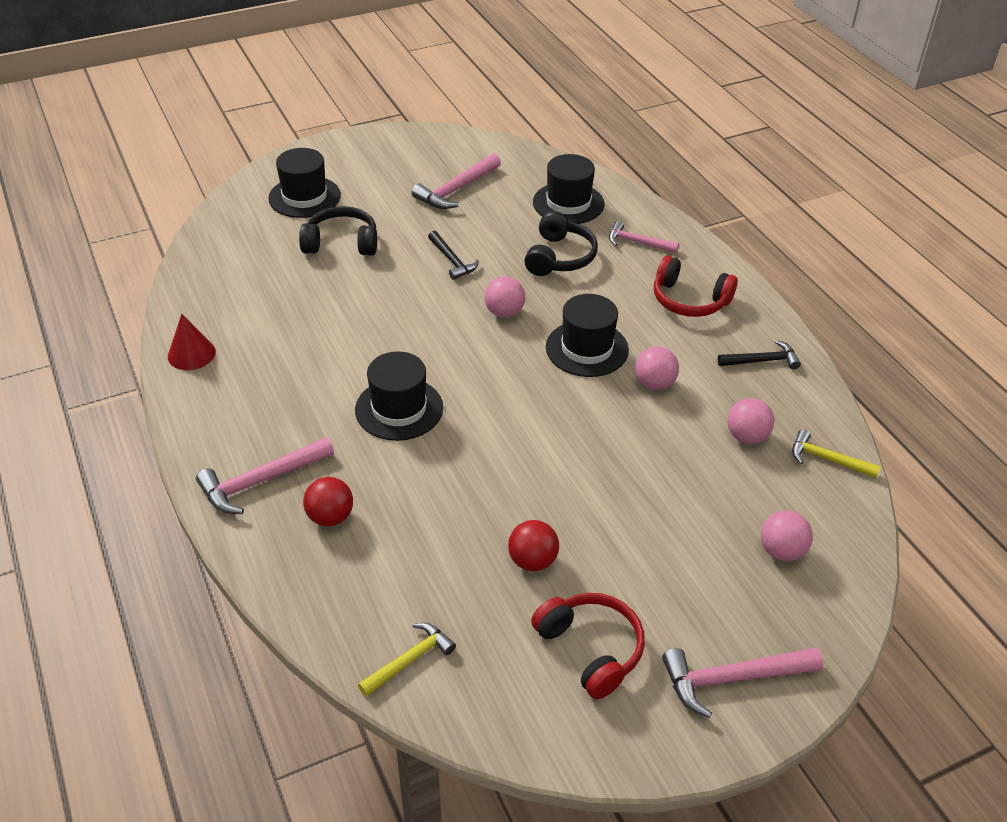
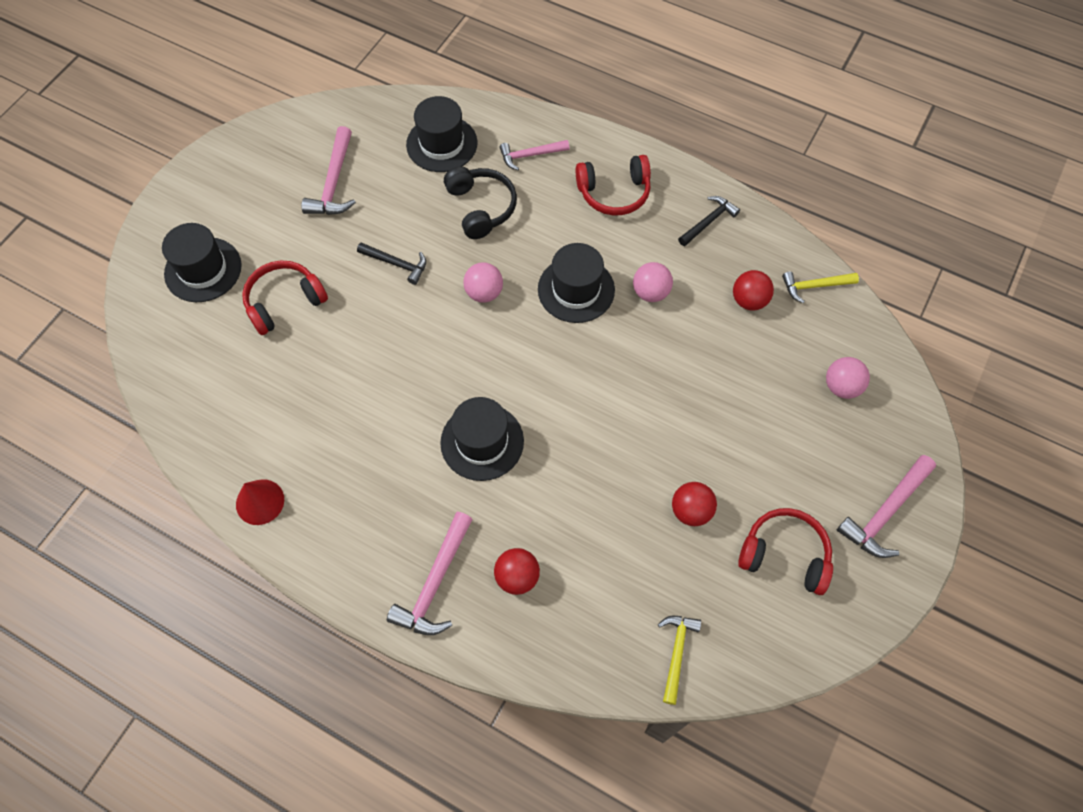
camera: 35 degrees left, 20 degrees up
black headphones [299,206,377,256] -> red headphones [242,261,328,335]
pink ball [728,398,774,444] -> red ball [733,270,774,311]

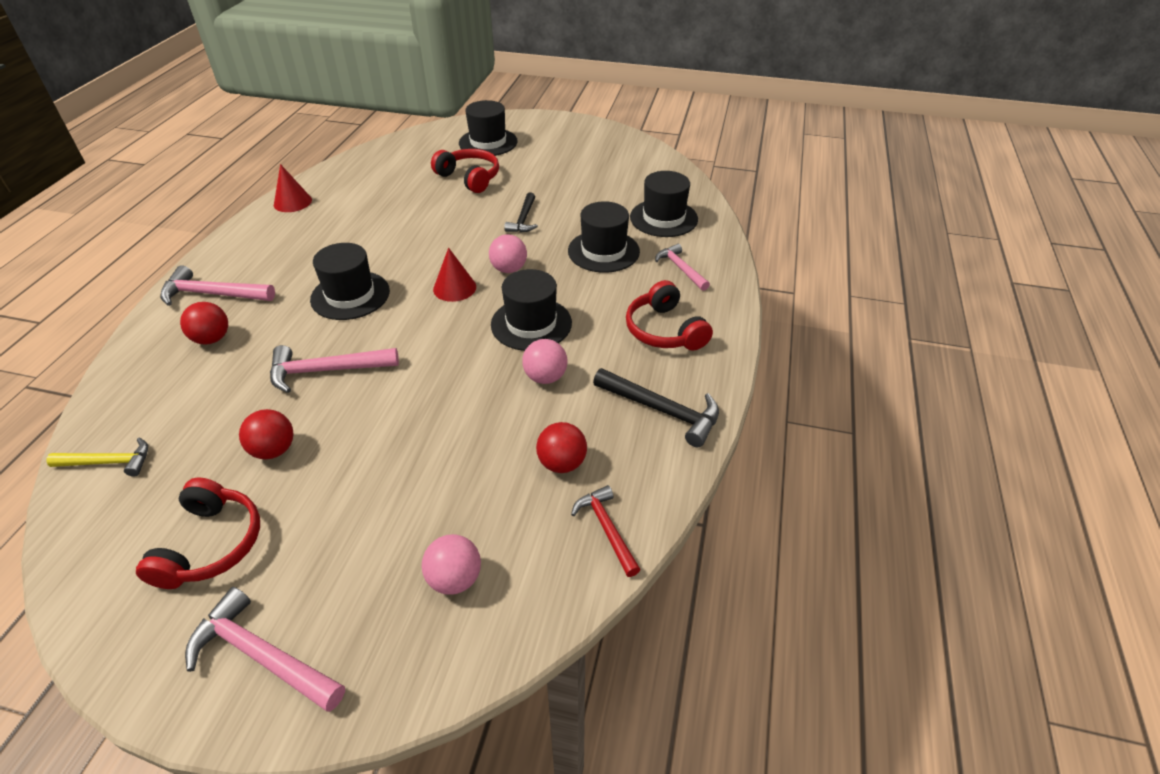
camera: 75 degrees right, 20 degrees down
pink hammer [301,126,356,215] -> pink hammer moved to [270,345,399,393]
black headphones [444,167,517,239] -> black hat [568,201,640,273]
black hammer [678,196,740,246] -> black hammer [593,368,719,447], size x1.51
yellow hammer [782,272,859,303] -> red hammer [571,485,641,577]
none -> red cone [433,248,476,302]

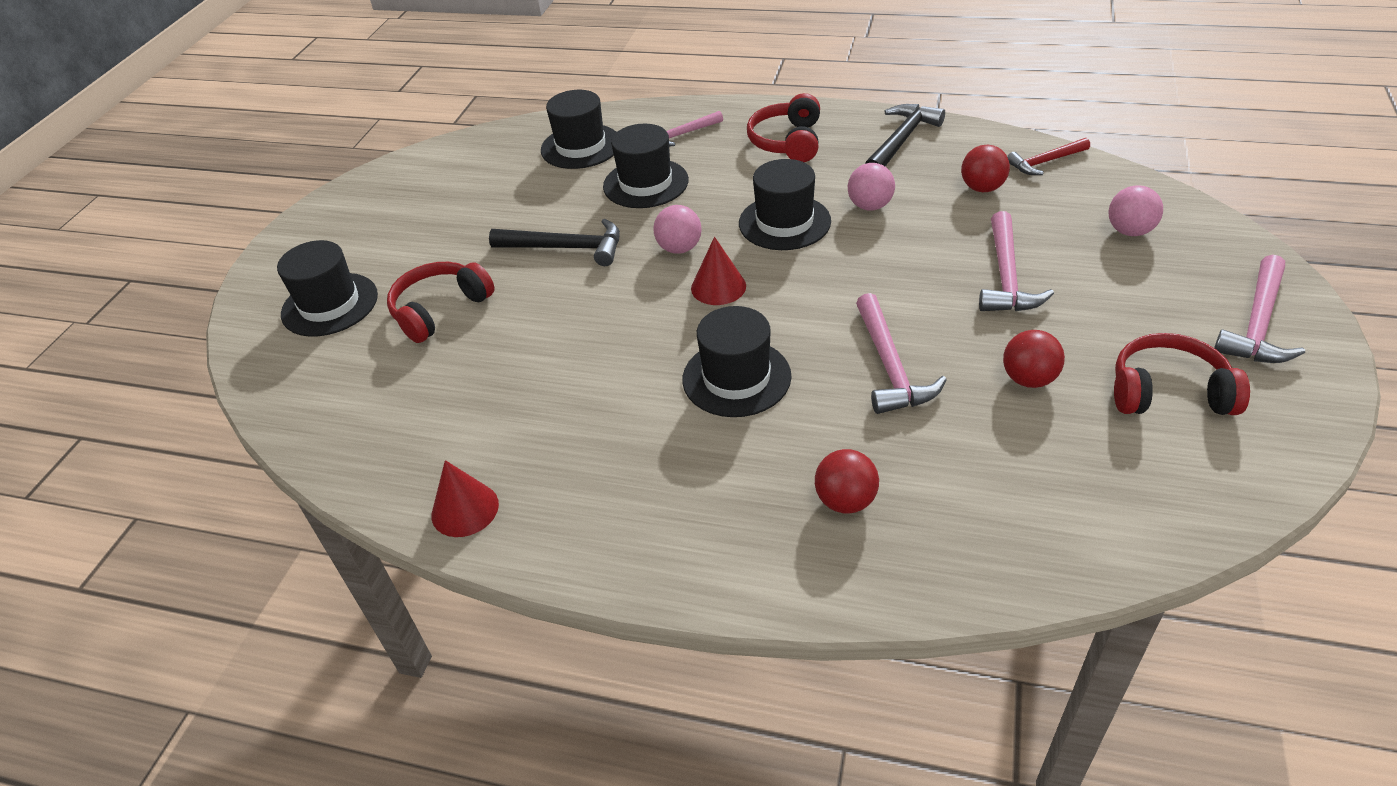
camera: 85 degrees left, 0 degrees up
yellow hammer [46,438,148,477] -> none
pink hammer [160,265,275,306] -> pink hammer moved to [979,211,1054,311]
black hammer [504,192,538,233] -> black hammer [489,219,620,266], size x1.51
red headphones [626,280,713,350] -> red headphones turned 120 degrees clockwise [747,93,820,162]

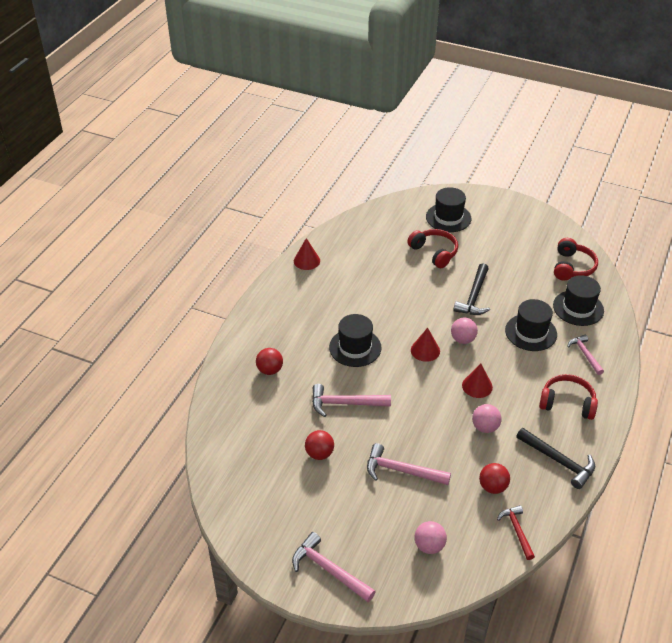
camera: 95 degrees right, 0 degrees up
black hat [739,159,831,250] -> red cone [462,364,493,398]
red headphones [1114,333,1250,415] -> red headphones moved to [554,238,598,281]

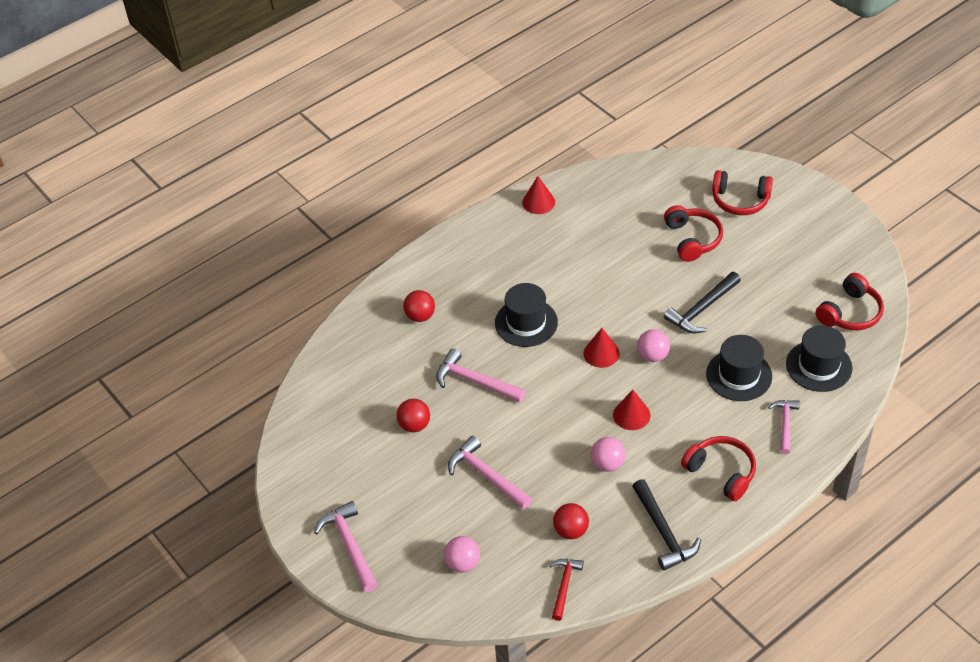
camera: 30 degrees right, 5 degrees up
black hat [426,187,472,232] -> red headphones [712,170,773,215]

